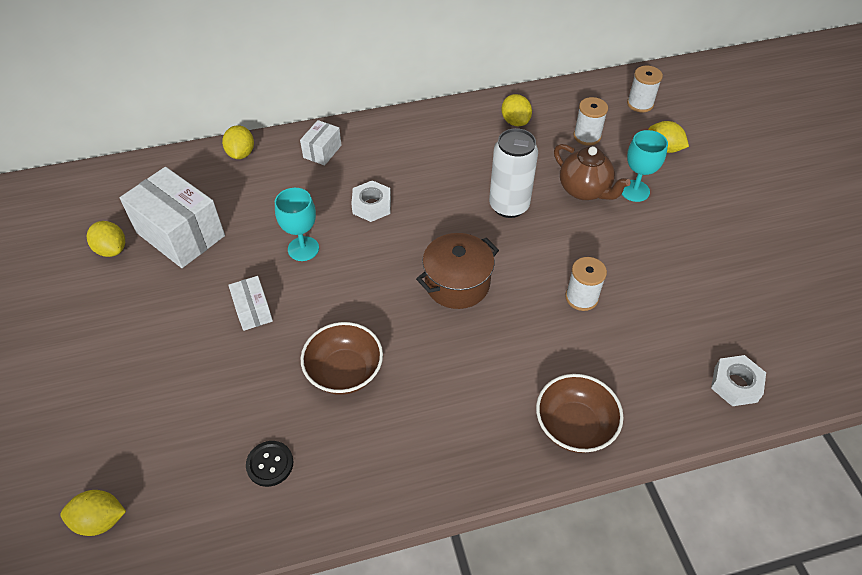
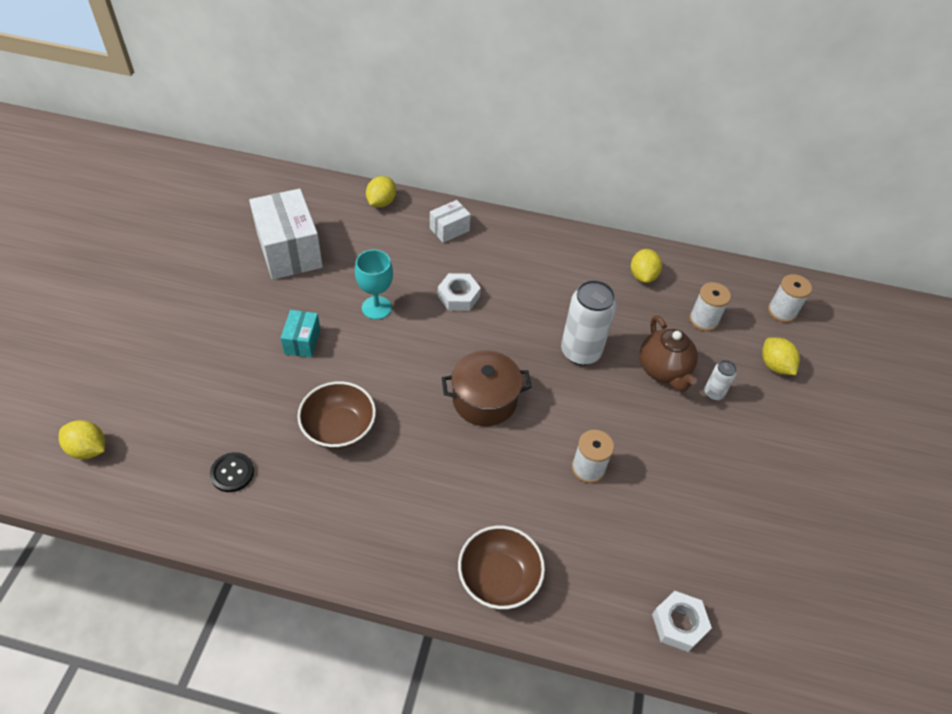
camera: 25 degrees right, 0 degrees up
yellow lemon [87,221,125,257] -> none
white box [228,276,273,331] -> turquoise box [281,310,320,358]
turquoise goblet [622,130,668,202] -> white can [704,360,737,401]

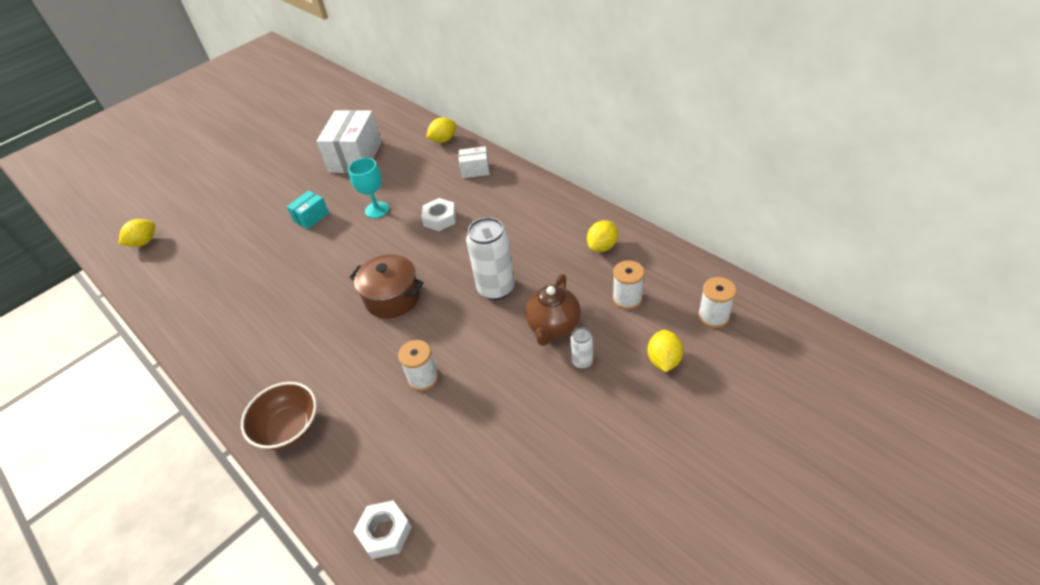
camera: 40 degrees right, 5 degrees down
yellow lemon [59,420,105,459] -> yellow lemon turned 75 degrees clockwise [119,219,155,247]
black button [210,452,254,492] -> none
brown bowl [297,381,376,449] -> none

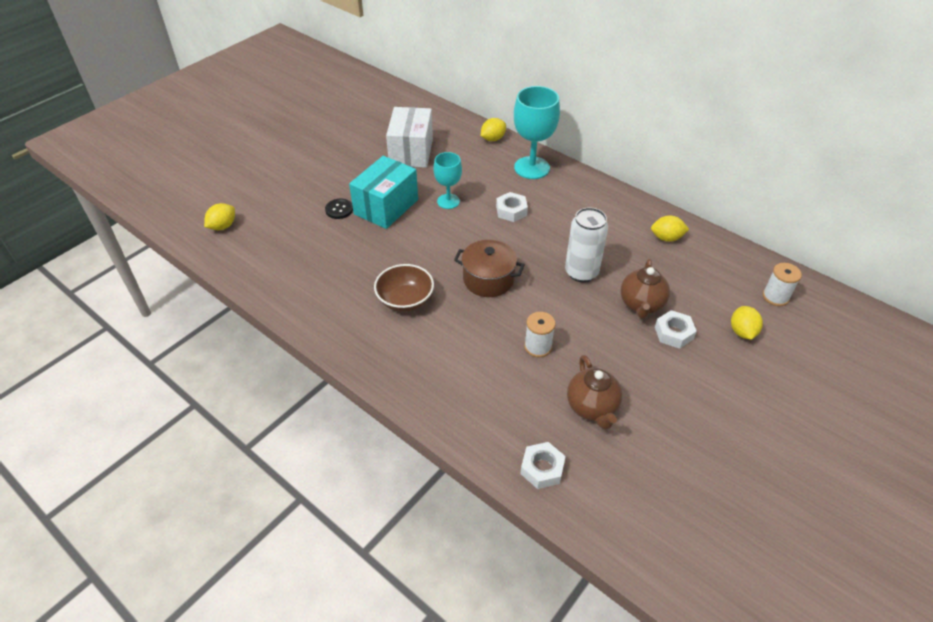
camera: 10 degrees left, 0 degrees up
brown bowl [241,382,317,450] -> brown bowl moved to [374,264,434,312]
turquoise box [287,191,329,230] -> turquoise box [349,156,418,229], size x1.99
white box [459,146,489,178] -> turquoise goblet [514,86,560,179]
white can [571,327,593,369] -> white nut [655,310,697,349]
yellow lemon [587,220,618,252] -> yellow lemon turned 60 degrees clockwise [651,216,689,242]
white spool [613,260,645,310] -> none
none -> black button [325,199,353,219]
none -> brown teapot [567,355,622,430]

